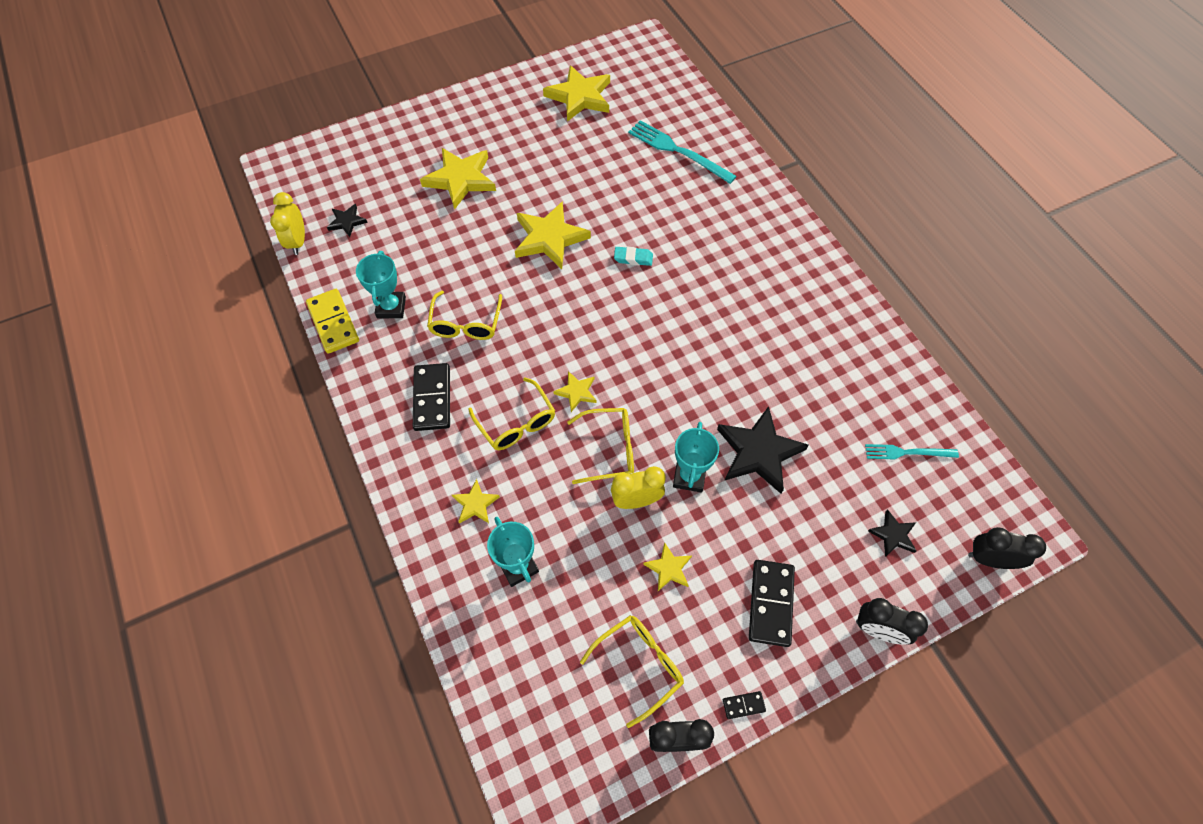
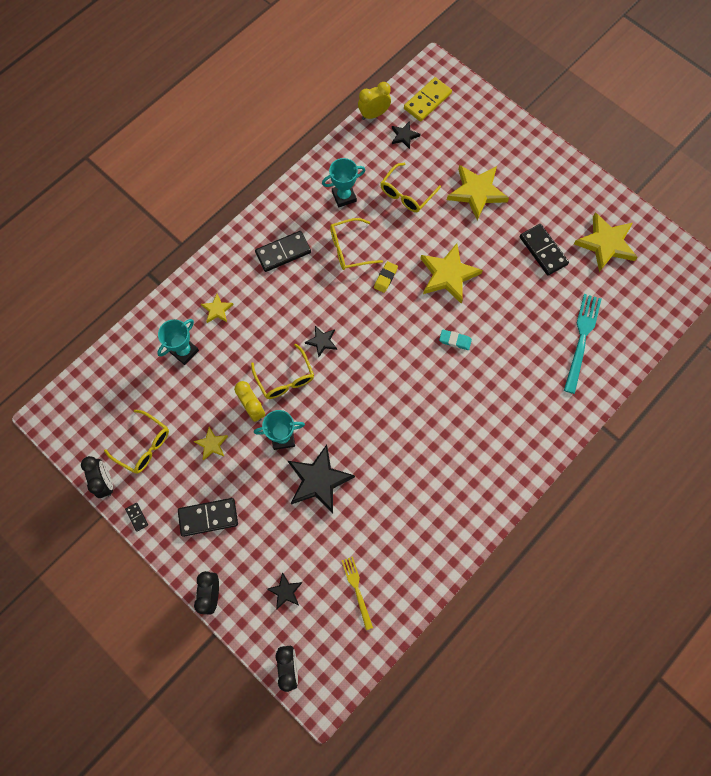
camera: 70 degrees right, 10 degrees up
yellow domino [306,289,359,354] -> yellow domino moved to [404,77,452,122]
yellow glasses [468,377,555,450] -> yellow glasses moved to [381,163,441,212]
yellow star [553,371,597,412] -> black star [305,326,337,357]
turquoise eraser [614,247,653,266] -> turquoise eraser turned 60 degrees counterclockwise [439,329,472,350]
turquoise fork [865,444,959,460] -> yellow fork [342,557,373,630]
none -> yellow eraser [374,261,398,293]
none -> black domino [520,224,569,276]

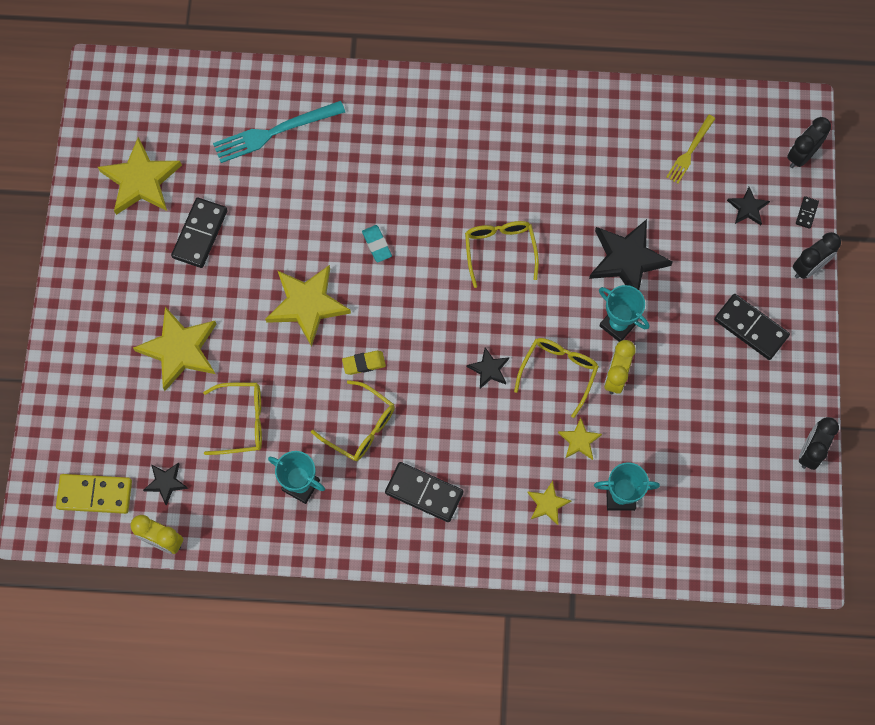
camera: 130 degrees left, 0 degrees up
yellow glasses [104,410,169,474] -> yellow glasses moved to [465,221,539,288]
black domino [125,503,148,532] -> black domino moved to [796,196,819,229]
yellow star [194,427,228,461] -> yellow star moved to [558,418,602,460]

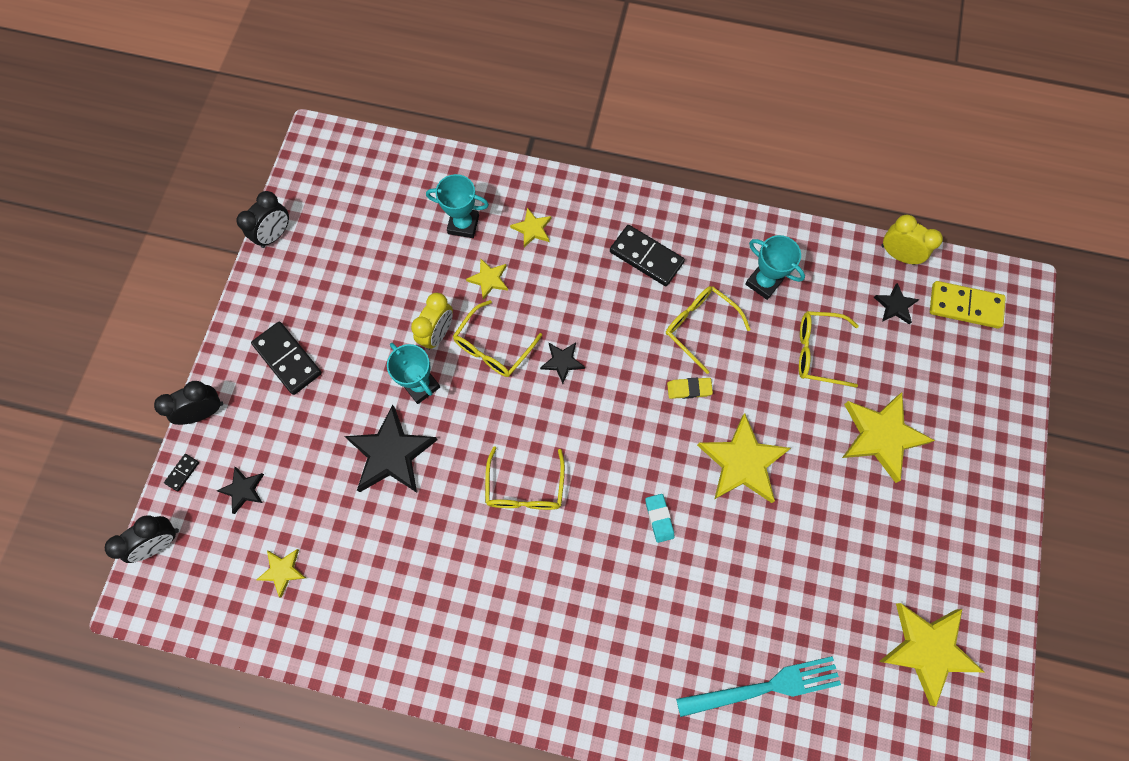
camera: 170 degrees left, 0 degrees up
black domino [171,197,228,268] -> none
yellow fork [666,115,716,184] -> yellow star [256,549,306,597]

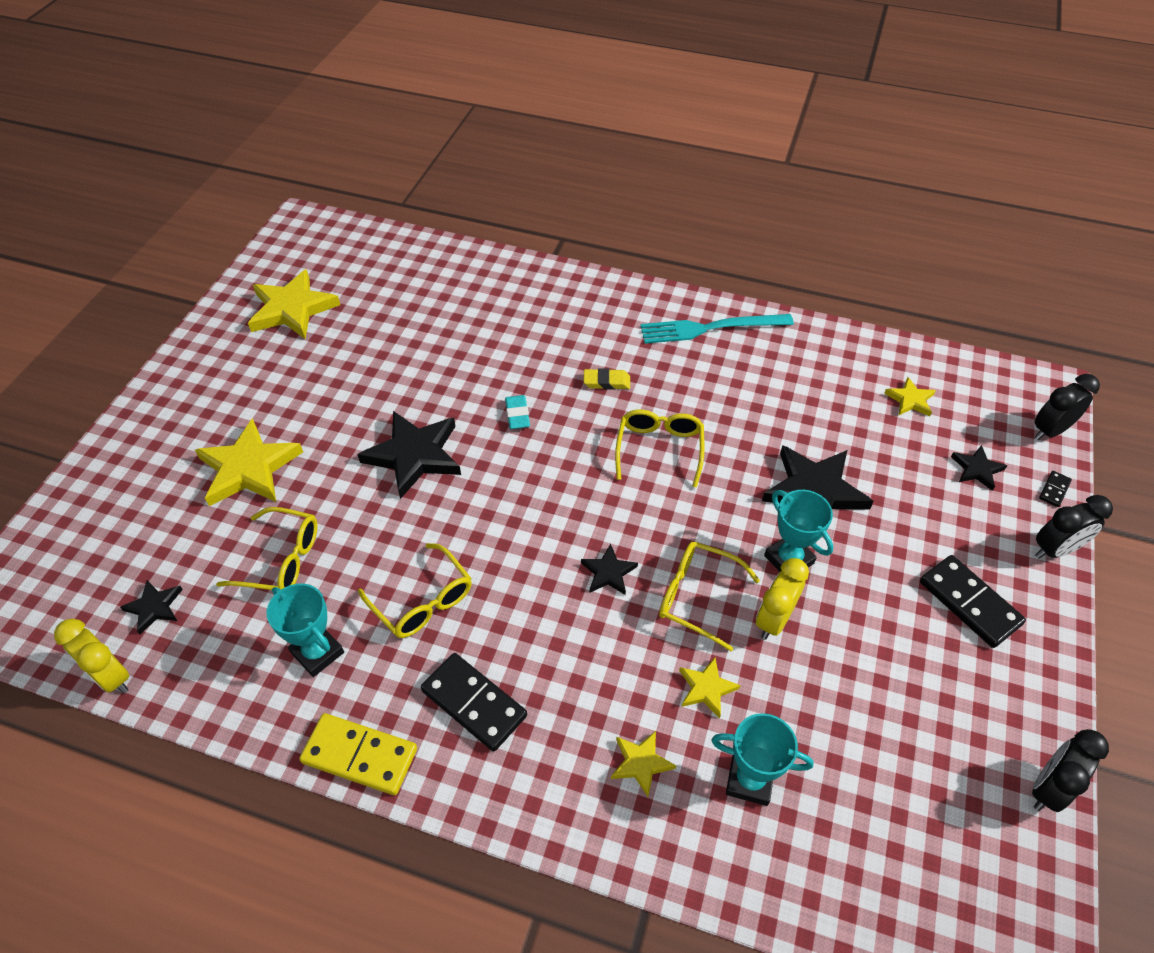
camera: 175 degrees left, 20 degrees down
yellow glasses [453,300,542,377] -> yellow glasses turned 105 degrees counterclockwise [659,542,760,651]
yellow eraser [667,378,713,399] -> yellow eraser moved to [584,368,630,390]
turquoise fork [676,656,841,717] -> turquoise fork moved to [640,314,794,344]
yellow star [697,413,791,503] -> black star [357,411,461,499]
yellow domino [930,281,1006,329] -> yellow domino moved to [299,713,417,795]

